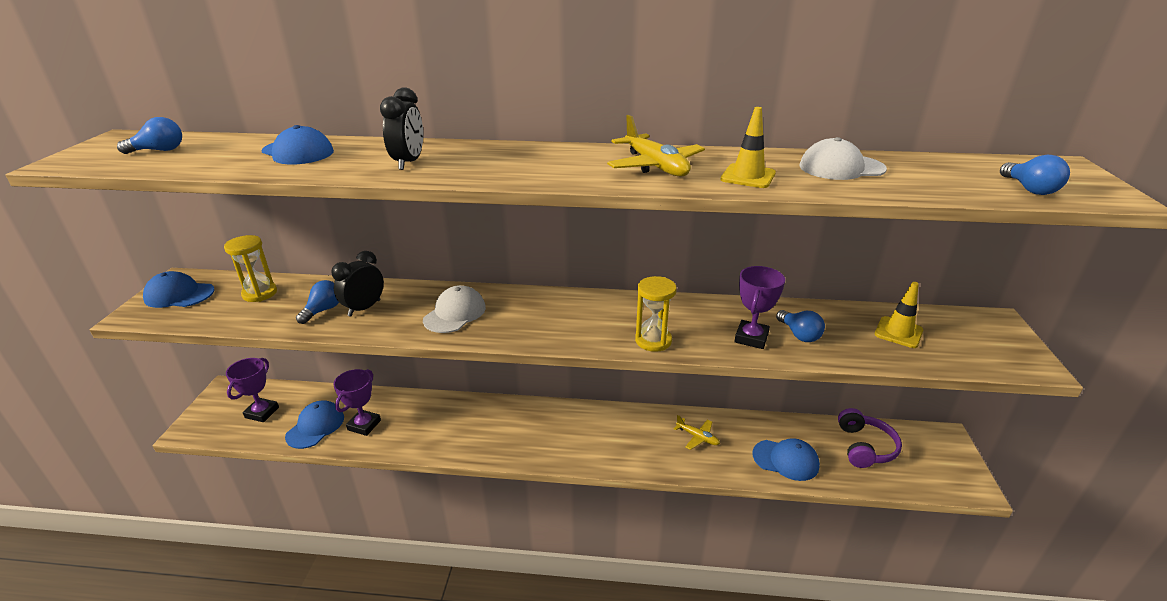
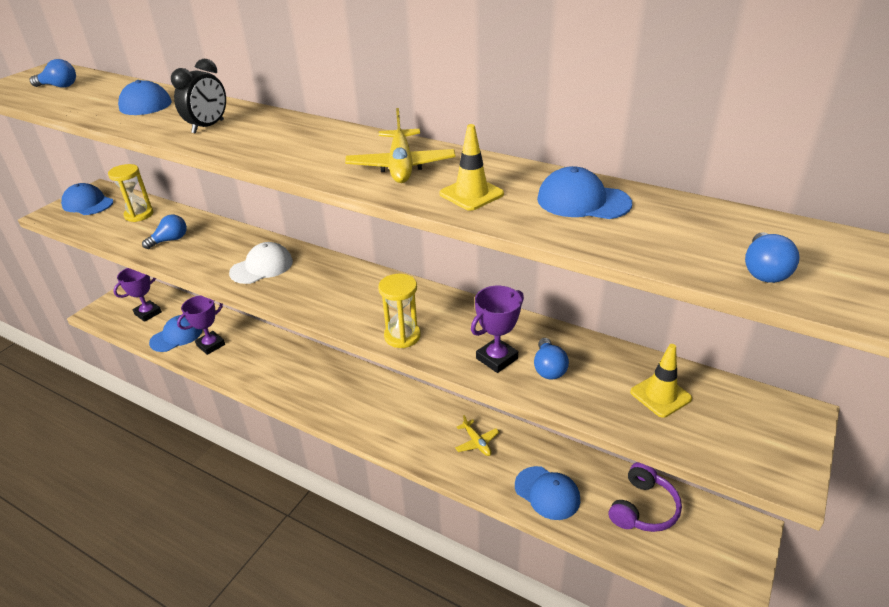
camera: 25 degrees right, 5 degrees up
black clock [331,251,384,317] -> none
white cap [799,137,887,180] -> blue cap [537,166,632,219]

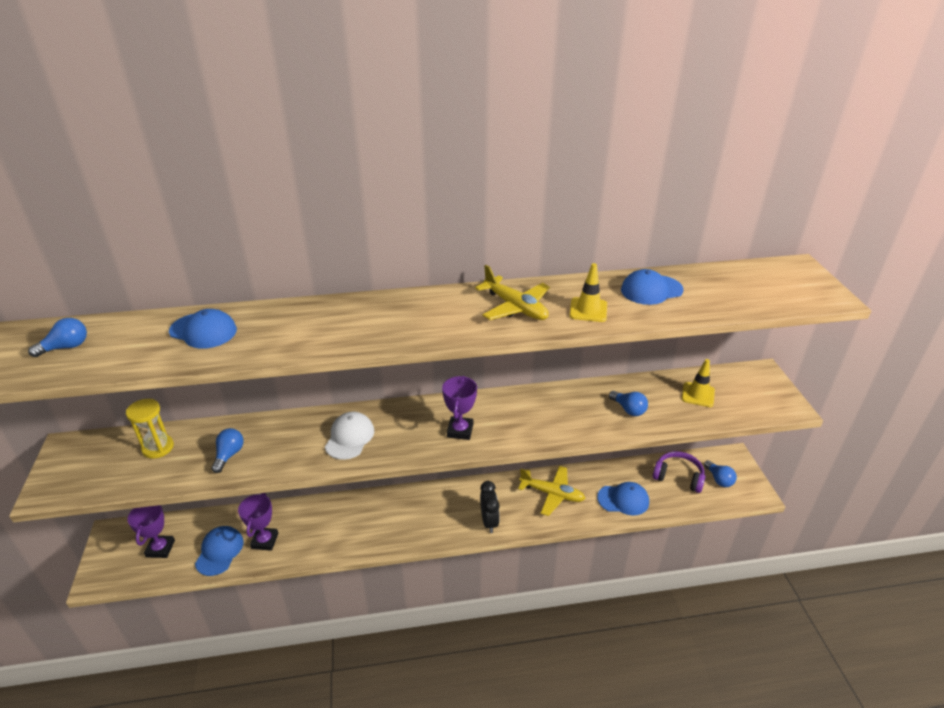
camera: 40 degrees left, 0 degrees up
blue cap [61,183,113,215] -> none
black clock [171,59,226,134] -> black clock moved to [480,481,500,533]
yellow hourglass [378,274,421,348] -> none
yellow plane [455,415,499,456] -> yellow plane [518,466,586,516], size x1.70
purple trophy [471,286,524,373] -> purple trophy moved to [442,376,477,440]
purple headphones [609,462,682,532] -> purple headphones turned 60 degrees counterclockwise [652,451,705,493]
blue light bulb [745,232,800,283] -> blue light bulb moved to [704,460,737,487]

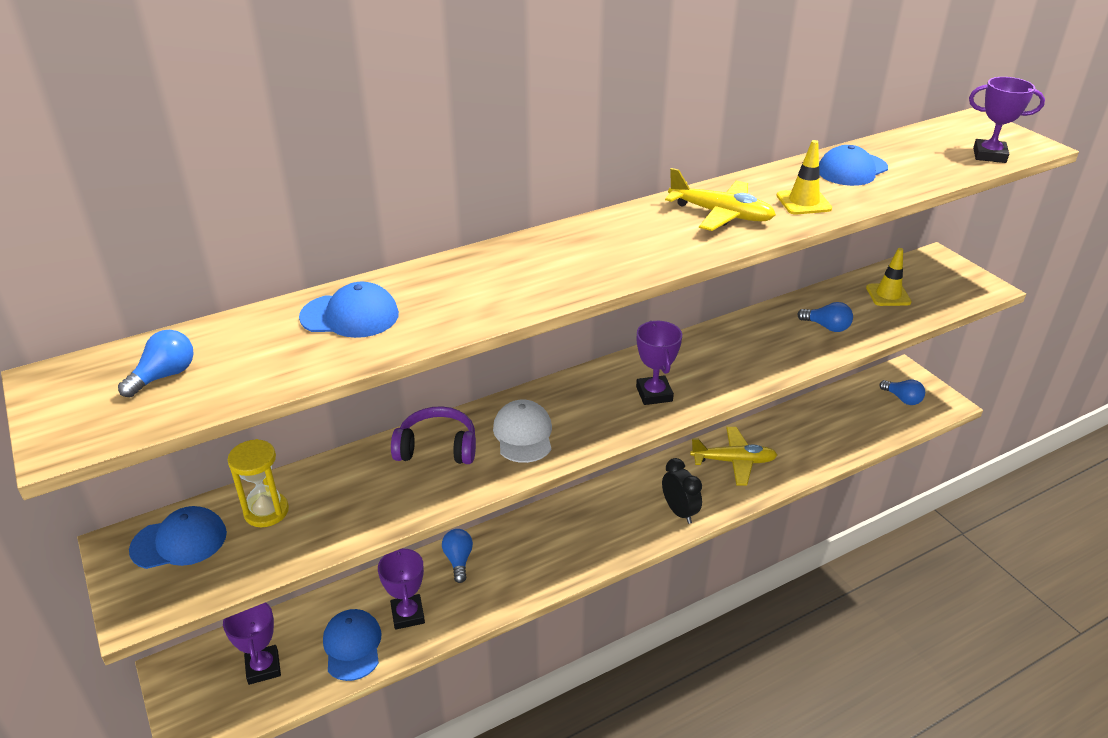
camera: 20 degrees left, 0 degrees up
blue light bulb [211,428,244,473] -> blue light bulb moved to [442,529,473,583]
blue cap [597,482,649,516] -> blue cap moved to [129,506,227,569]
purple headphones [652,451,705,493] -> purple headphones moved to [391,406,476,464]
none -> purple trophy [969,77,1045,163]

